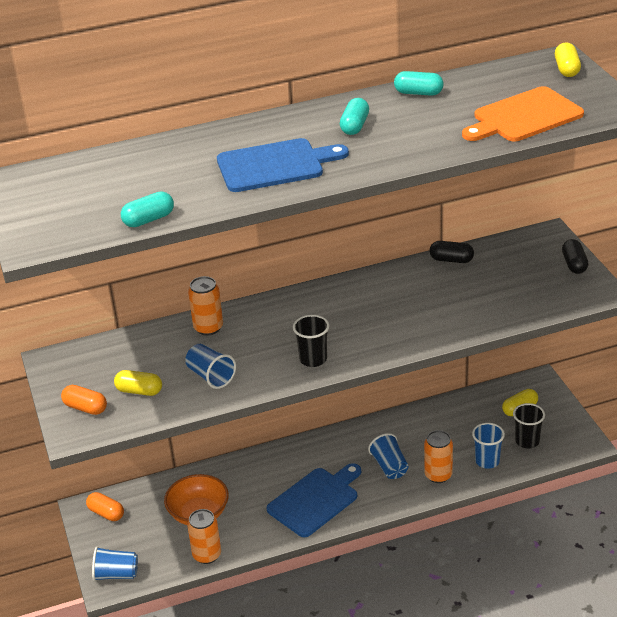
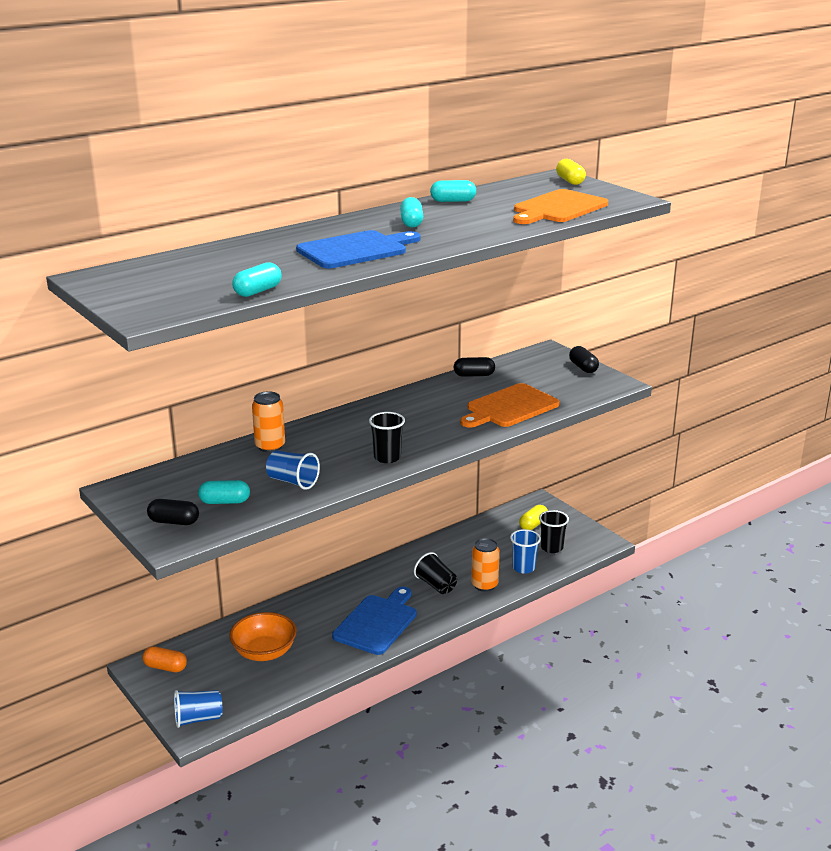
camera: 20 degrees left, 10 degrees down
orange capsule [61,385,107,415] -> black capsule [147,499,199,525]
yellow capsule [114,370,162,396] -> turquoise capsule [198,480,250,504]
orange can [187,509,221,564] -> none
blue cup [368,433,408,479] -> black cup [414,552,457,594]
none -> orange cutting board [460,383,560,428]

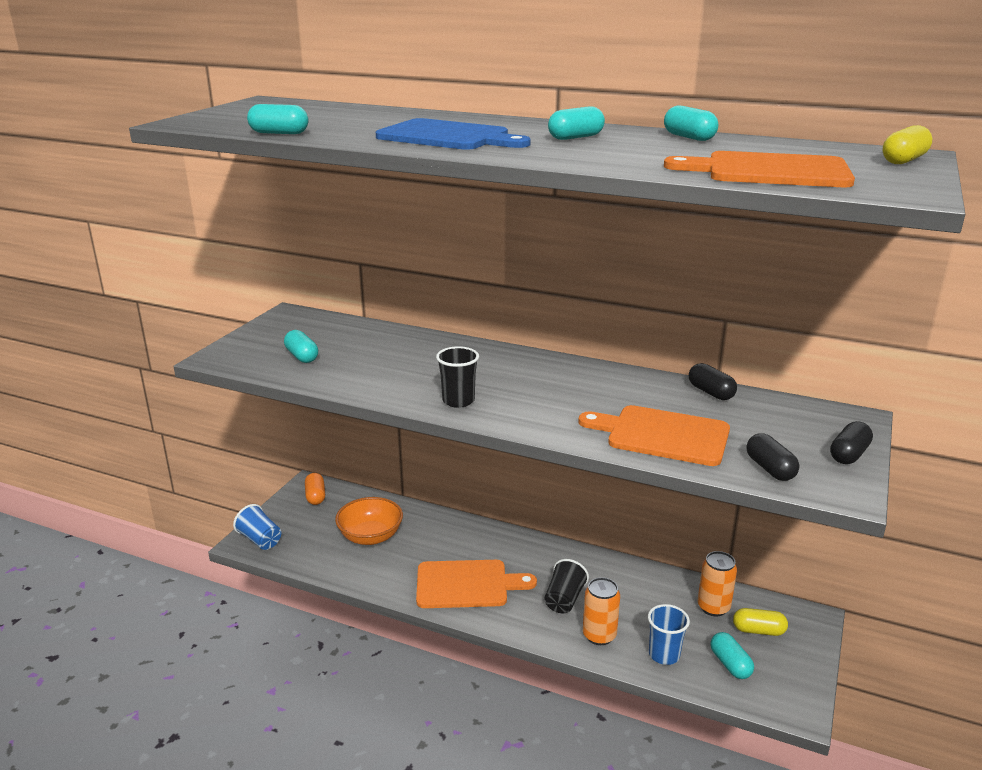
camera: 60 degrees right, 0 degrees up
black capsule [147,499,199,525] -> black capsule moved to [747,433,799,481]
orange can [252,391,285,453] -> orange can moved to [698,551,737,617]
blue cup [266,451,320,490] -> none
blue cutting board [332,587,417,655] -> orange cutting board [416,560,537,608]
black cup [539,510,569,553] -> turquoise capsule [710,632,754,679]

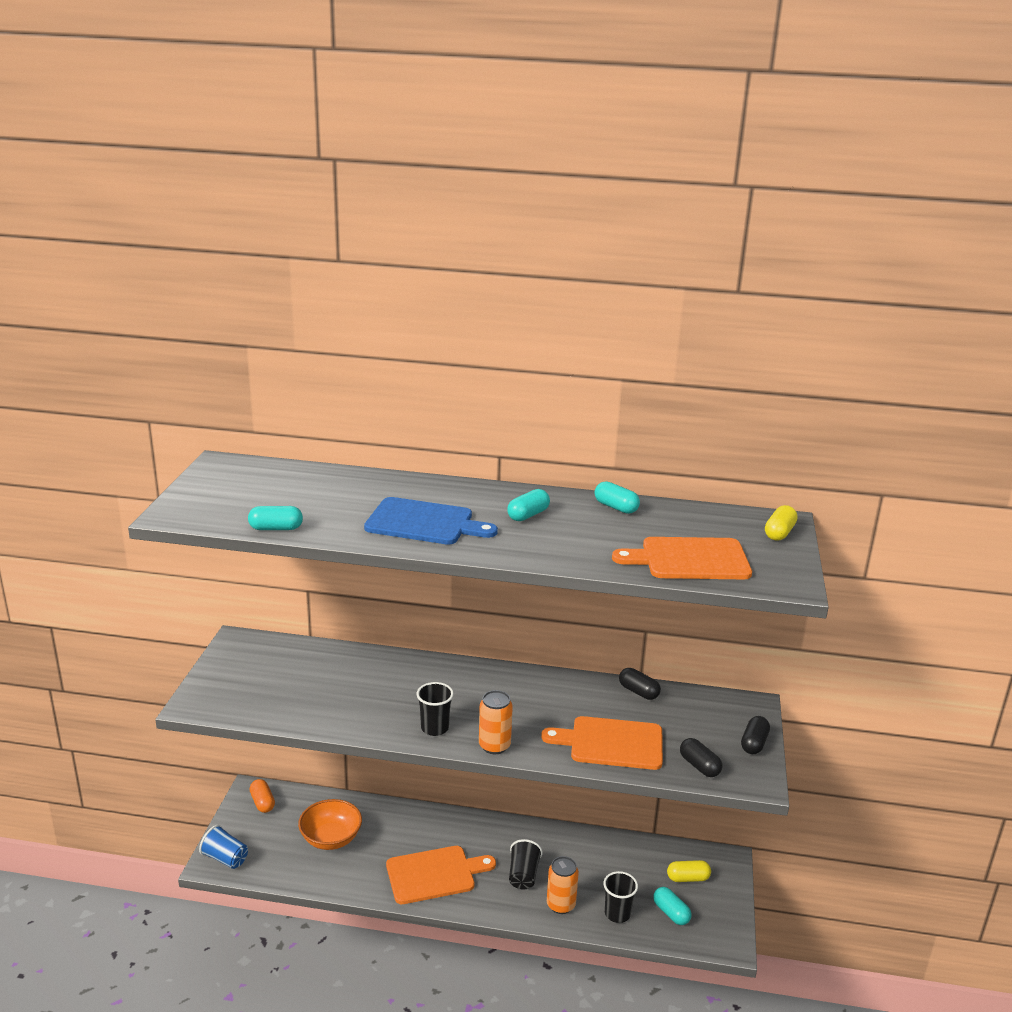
camera: 15 degrees left, 0 degrees up
turquoise capsule [284,330,318,363] -> none
blue cup [648,604,690,665] -> black cup [603,871,638,923]
orange can [698,551,737,617] -> orange can moved to [479,690,513,754]

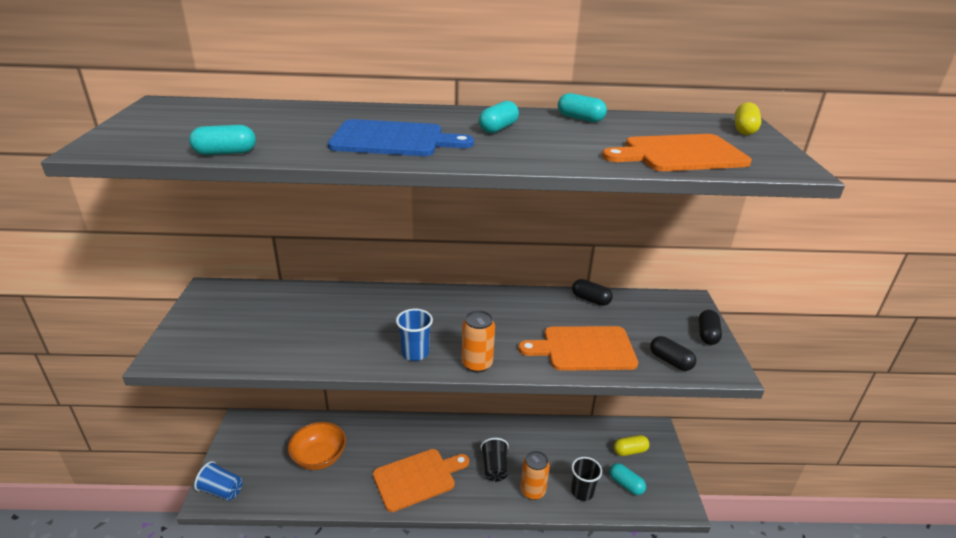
camera: 10 degrees left, 5 degrees up
orange capsule [250,779,275,813] -> none
black cup [417,682,454,736] -> blue cup [396,309,433,361]

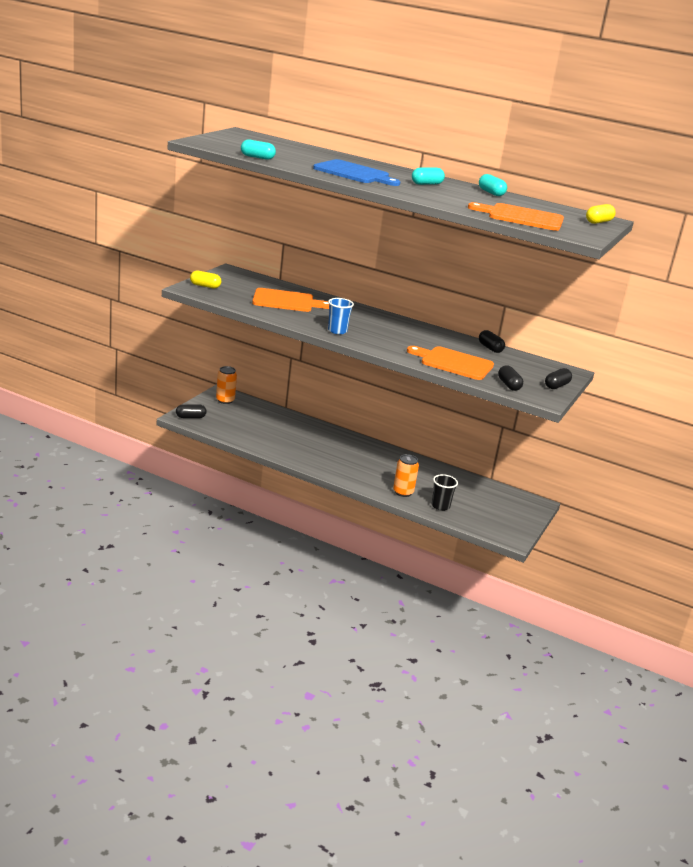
camera: 25 degrees right, 5 degrees down
blue cup [194,461,242,501] -> black capsule [176,404,207,418]
orange bowl [288,422,346,470] -> none
orange cutting board [373,449,469,512] -> orange cutting board moved to [252,288,329,312]
orange can [461,310,495,373] -> orange can moved to [216,366,237,404]
black cup [480,438,509,482] -> none
turquoise capsule [609,463,646,495] -> none
yellow capsule [614,435,649,456] -> yellow capsule moved to [190,270,221,288]

